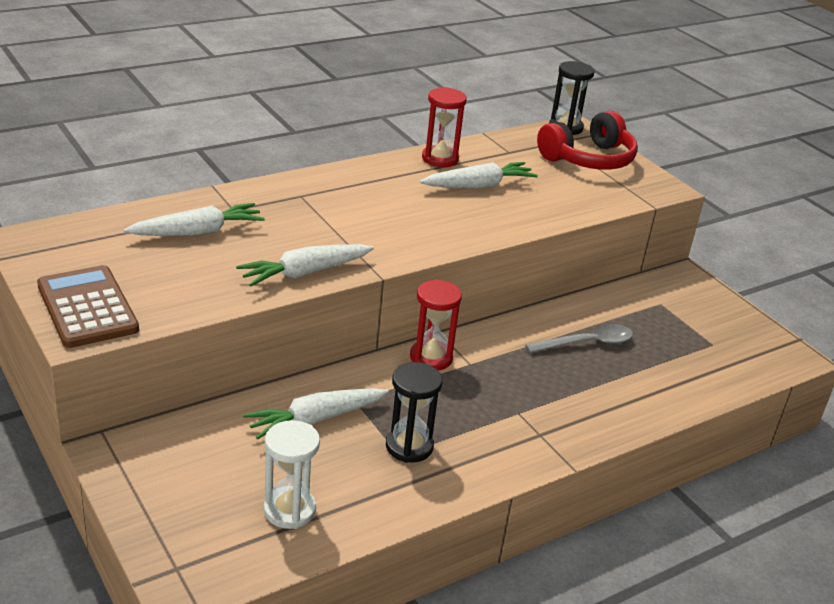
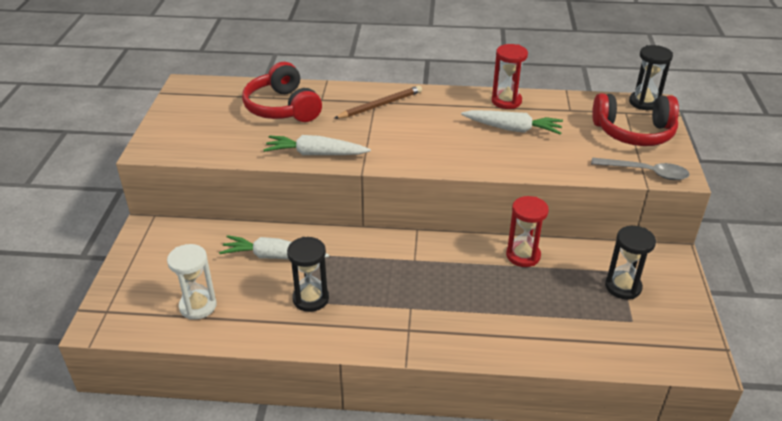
camera: 40 degrees right, 5 degrees up
brown calculator [37,265,139,348] -> none
white carrot [124,203,265,236] -> red headphones [242,62,322,122]
red hourglass [410,279,462,370] -> red hourglass moved to [506,196,549,267]
grey spoon [525,324,633,353] -> grey spoon moved to [591,158,690,180]
none -> brown pencil [334,85,422,119]
none -> black hourglass [605,226,656,299]

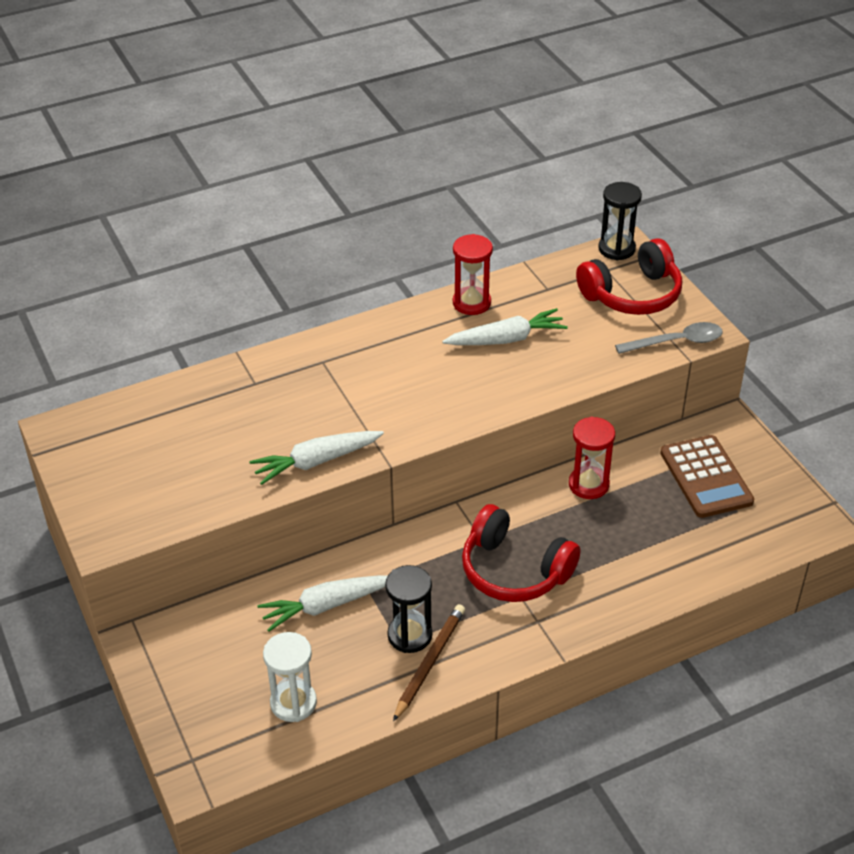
camera: 30 degrees left, 5 degrees up
red headphones [242,62,322,122] -> red headphones moved to [462,504,580,602]
brown pencil [334,85,422,119] -> brown pencil moved to [393,604,465,721]
black hourglass [605,226,656,299] -> brown calculator [660,435,754,518]

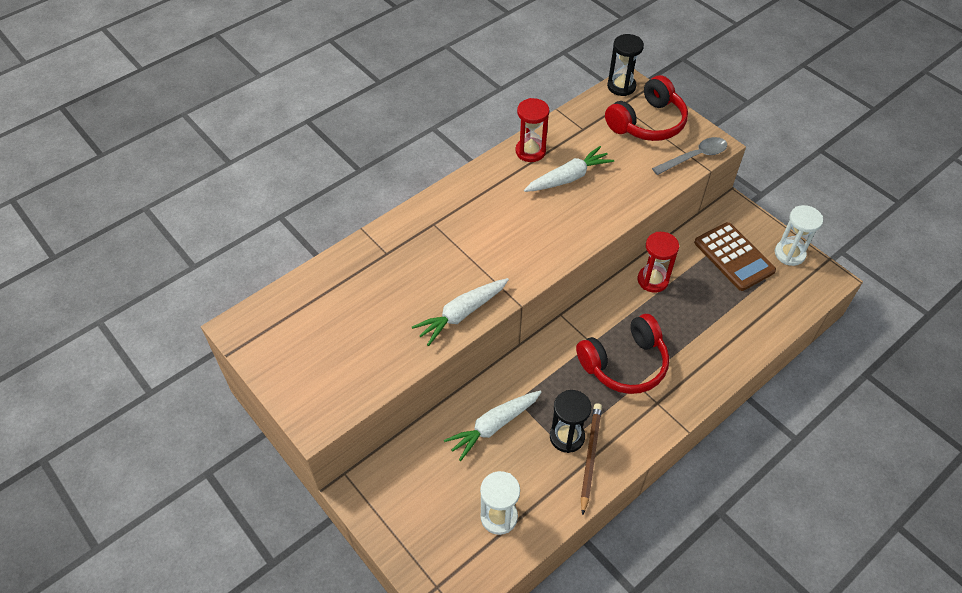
camera: 15 degrees left, 10 degrees up
red headphones [462,504,580,602] -> red headphones turned 45 degrees counterclockwise [576,314,669,394]
none -> white hourglass [775,205,823,266]

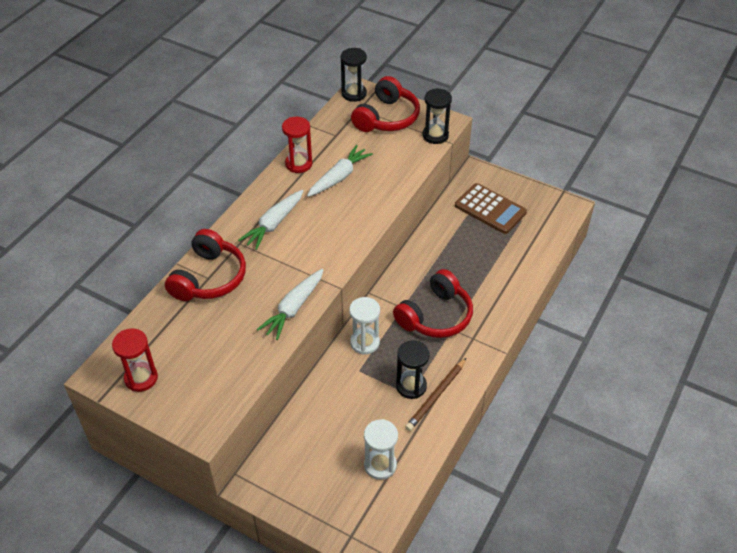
camera: 20 degrees left, 5 degrees down
white carrot [444,391,542,461] -> white carrot moved to [238,190,303,250]
brown pencil [581,403,602,515] -> brown pencil turned 135 degrees counterclockwise [405,358,466,431]
red hourglass [638,232,679,293] -> red hourglass moved to [112,329,158,392]
grey spoon [652,137,727,175] -> black hourglass [422,88,452,144]
white hourglass [775,205,823,266] -> white hourglass moved to [349,297,380,355]
none -> red headphones [165,229,246,301]

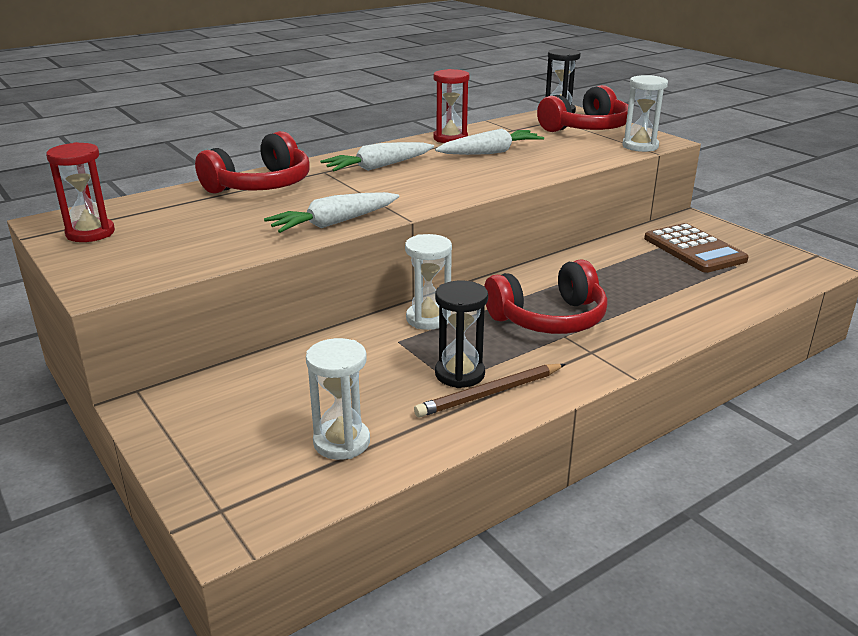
camera: 25 degrees right, 20 degrees down
black hourglass [422,88,452,144] -> white hourglass [622,75,668,152]

